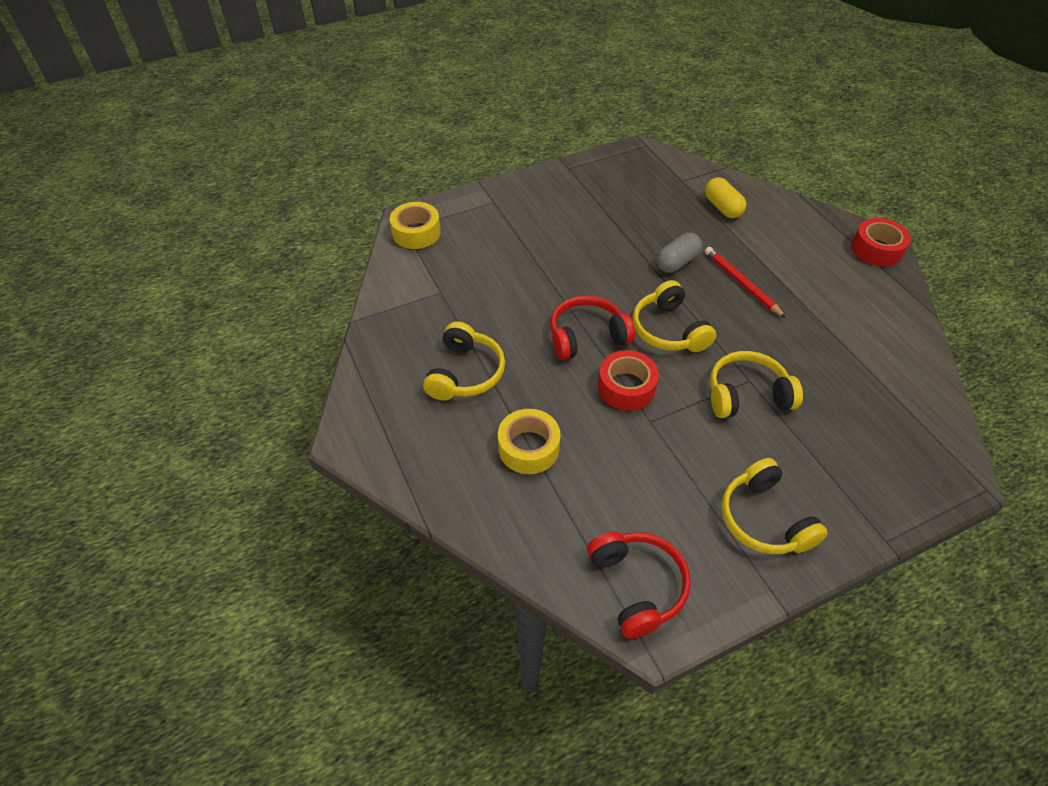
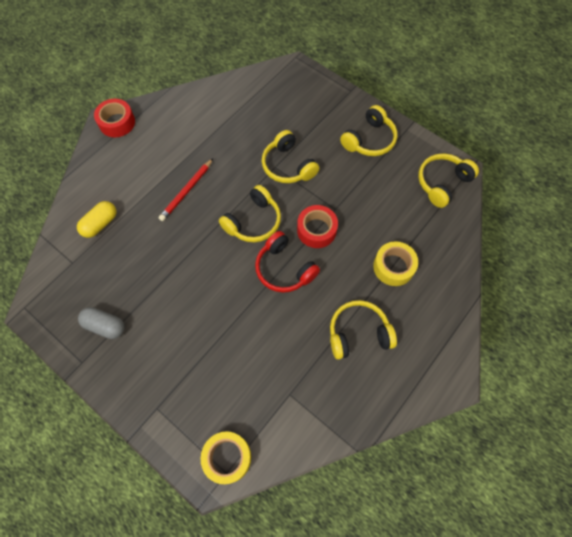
camera: 115 degrees left, 15 degrees up
red headphones [587,531,691,639] -> yellow headphones [418,153,479,208]
grey capsule [656,233,702,273] -> grey capsule moved to [78,307,125,339]

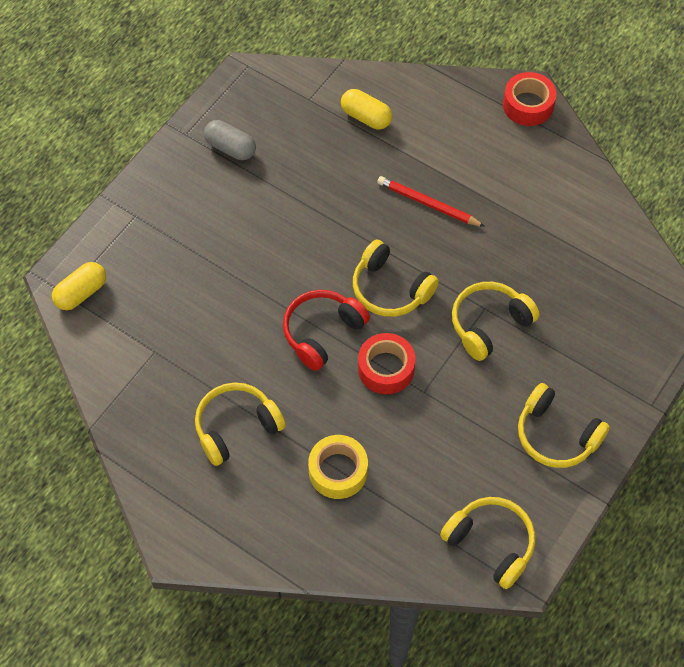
camera: 85 degrees right, 5 degrees down
grey capsule [78,307,125,339] -> grey capsule turned 75 degrees counterclockwise [204,120,256,160]
yellow tape [201,431,251,484] -> yellow capsule [52,262,106,310]
yellow headphones [330,300,397,360] -> yellow headphones turned 105 degrees counterclockwise [195,382,286,466]

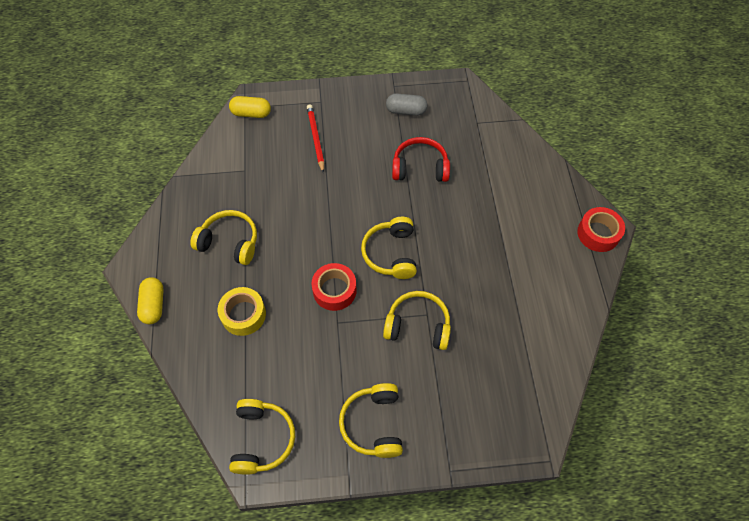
camera: 50 degrees right, 0 degrees up
grey capsule [204,120,256,160] -> grey capsule turned 75 degrees counterclockwise [386,93,427,116]
red headphones [283,290,370,371] -> red headphones moved to [392,137,450,182]
yellow capsule [341,89,392,129] -> yellow capsule moved to [137,277,164,324]
red pencil [377,176,485,227] -> red pencil moved to [307,104,324,173]

